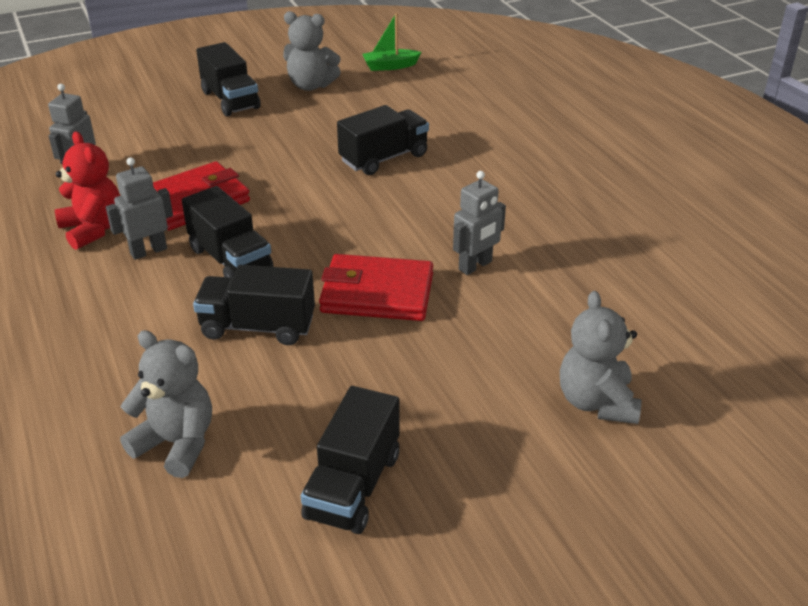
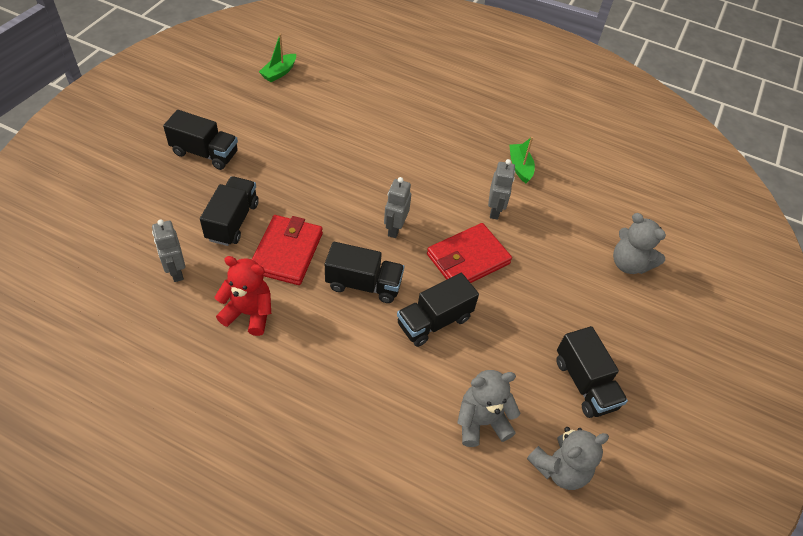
camera: 45 degrees left, 15 degrees up
grey robot [106,157,173,260] -> grey robot moved to [384,177,411,238]
grey teddy bear [283,11,341,91] -> grey teddy bear moved to [527,427,609,490]
black truck [337,105,429,175] -> black truck moved to [200,176,259,246]
none -> green boat [509,137,535,183]

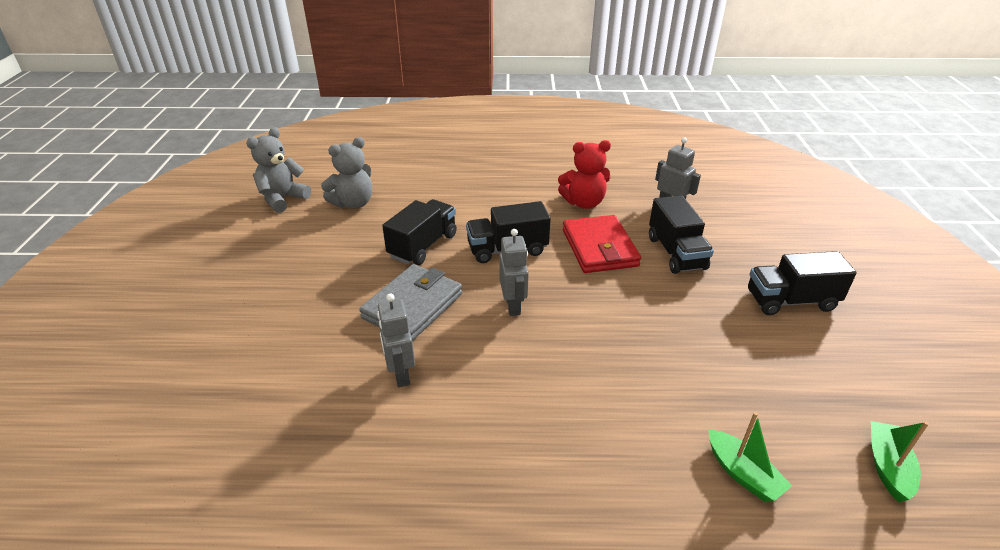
camera: 160 degrees right, 15 degrees down
red wallet [427,223,512,283] -> grey wallet [359,264,462,341]
green boat [509,137,535,183] -> green boat moved to [708,412,792,502]
black truck [556,326,628,418] -> none
grey teddy bear [613,213,666,274] -> none

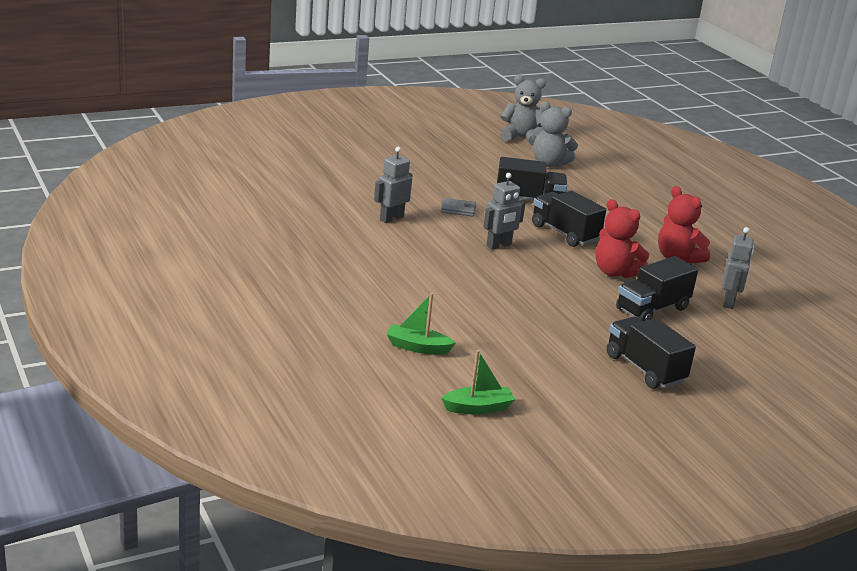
camera: 60 degrees right, 10 degrees down
grey wallet [359,264,462,341] -> grey wallet [441,198,476,217], size x0.47
red wallet [563,215,641,273] -> red teddy bear [595,199,649,278]
green boat [708,412,792,502] -> green boat turned 75 degrees clockwise [386,293,456,355]

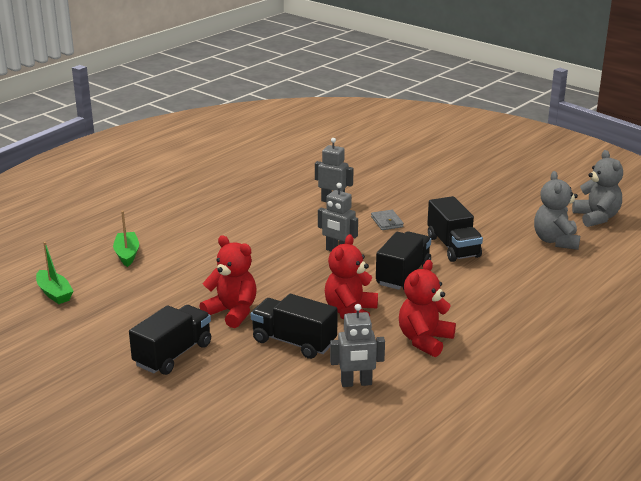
camera: 70 degrees right, 0 degrees up
none -> red teddy bear [200,236,257,328]

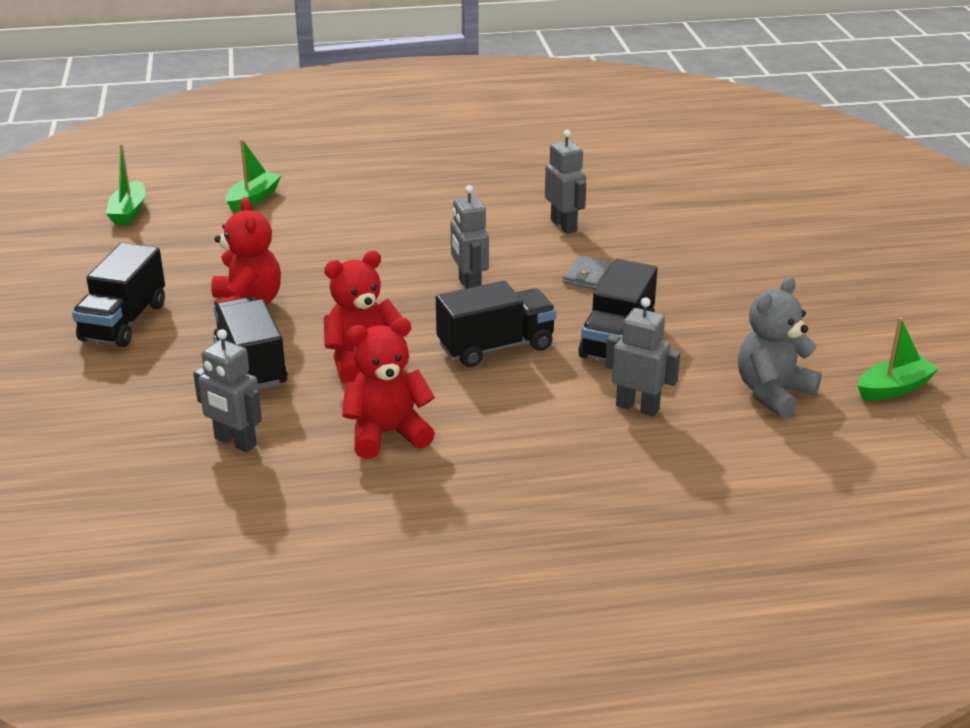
camera: 40 degrees right, 5 degrees up
black truck [129,305,211,375] -> black truck turned 120 degrees clockwise [72,243,165,347]
grey teddy bear [572,150,623,227] -> green boat [858,317,939,400]
none -> grey robot [605,297,680,417]

